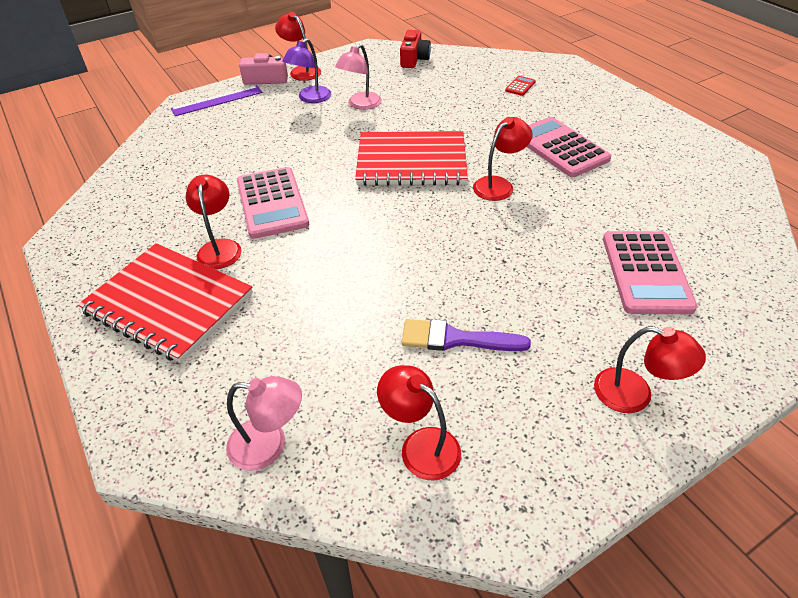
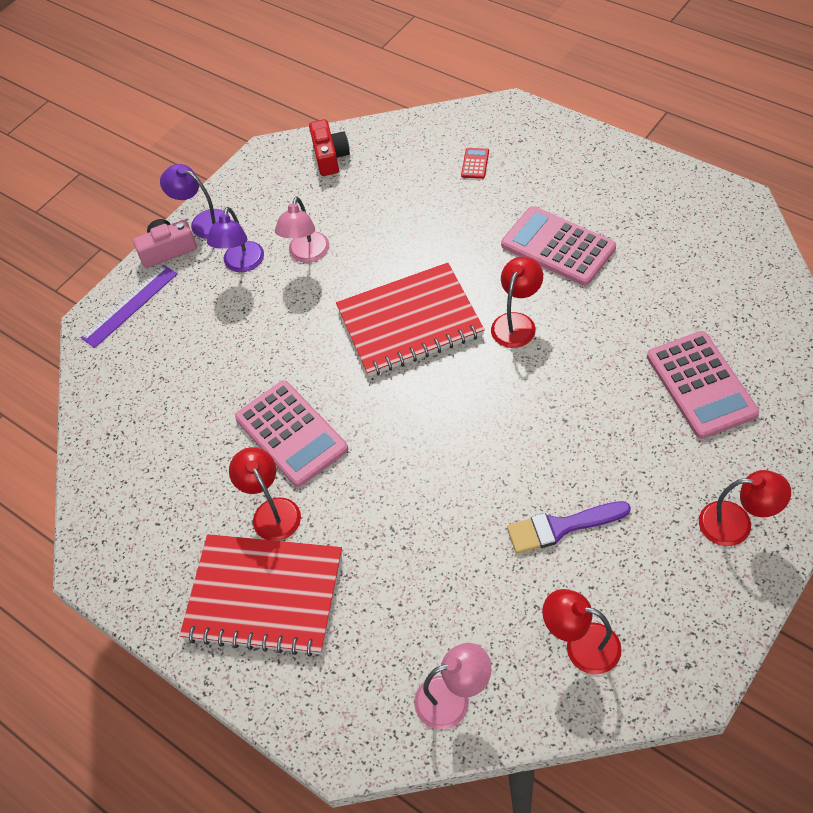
camera: 15 degrees left, 10 degrees up
red lamp [275,12,321,81] -> purple lamp [160,164,230,239]

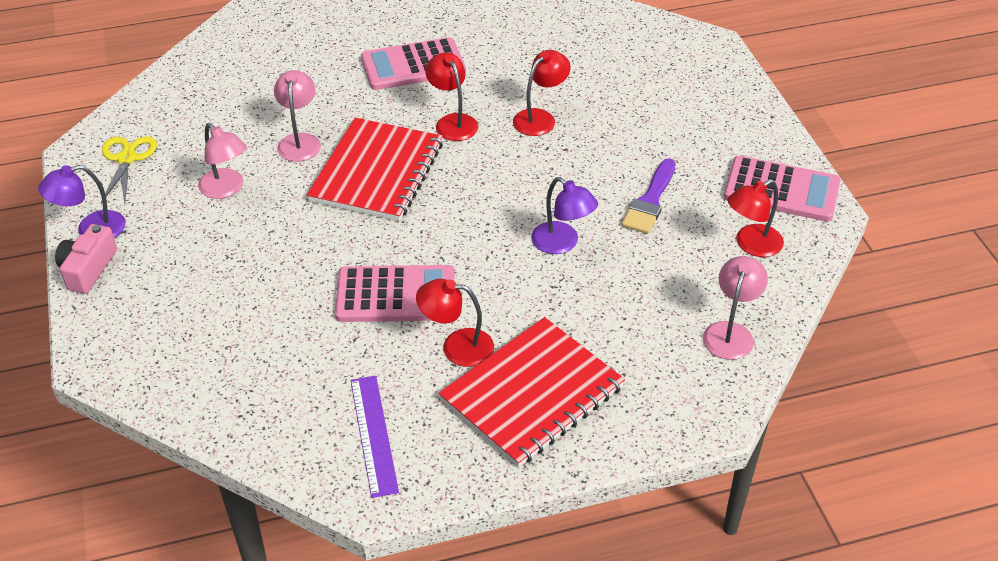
camera: 60 degrees left, 10 degrees down
purple ruler [81,265,177,348] -> purple ruler moved to [350,376,399,498]
purple lamp [207,207,264,272] -> purple lamp moved to [531,177,598,254]
red camera [309,119,350,176] -> none
red calculator [461,148,489,179] -> none
pink calculator [647,331,759,439] -> pink calculator moved to [724,155,841,222]
red lamp [699,470,791,546] -> red lamp moved to [513,50,571,136]
none -> yellow scissors [101,136,157,203]
none -> pink lamp [274,70,321,162]

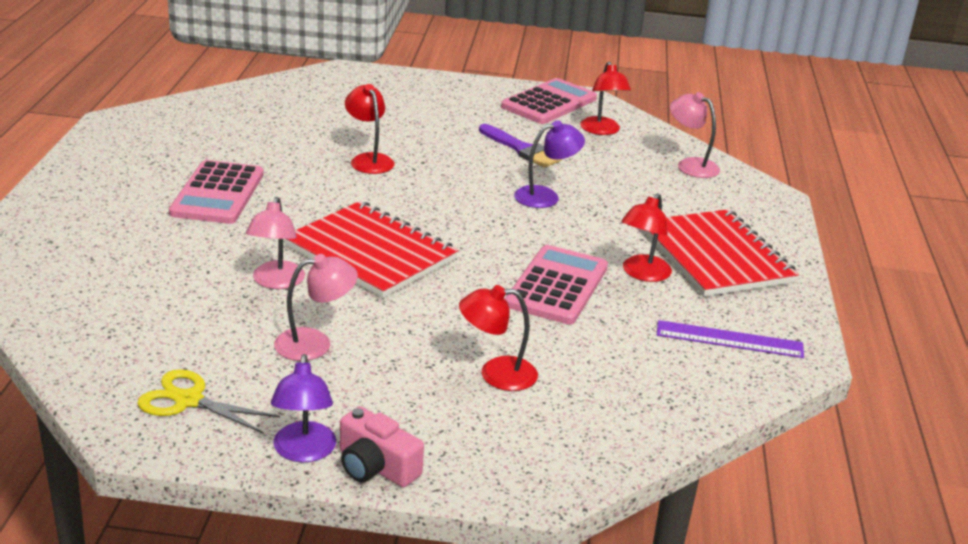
camera: 70 degrees left, 15 degrees down
pink lamp [274,70,321,162] -> pink lamp turned 105 degrees counterclockwise [246,197,305,289]
red lamp [425,53,478,141] -> red lamp moved to [459,285,538,391]

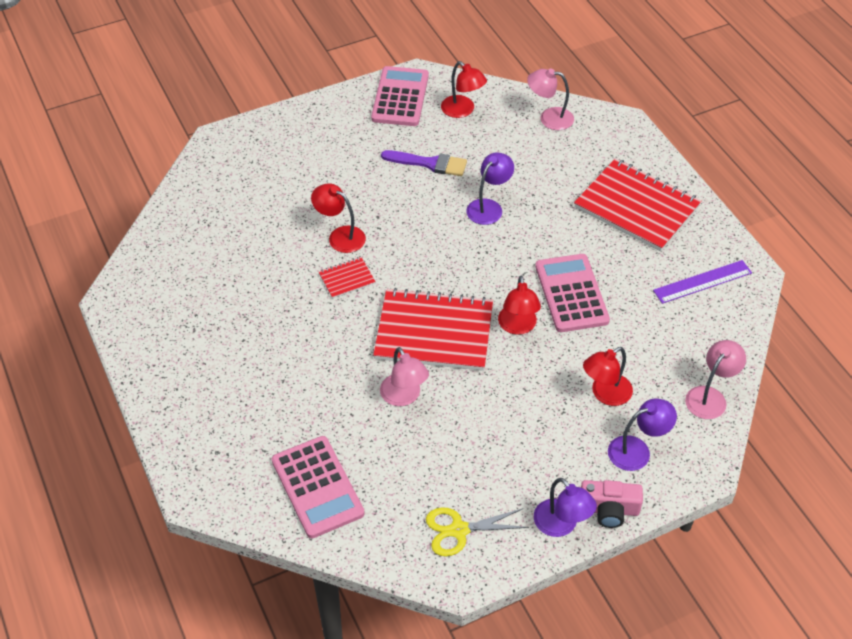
camera: 30 degrees left, 20 degrees up
pink calculator [169,160,264,224] -> pink calculator moved to [272,436,365,538]
pink lamp [274,254,358,361] -> pink lamp moved to [685,340,746,419]
red lamp [621,193,672,282] -> red lamp moved to [498,276,541,335]
none -> red notebook [319,257,376,299]
none -> purple lamp [608,399,677,471]

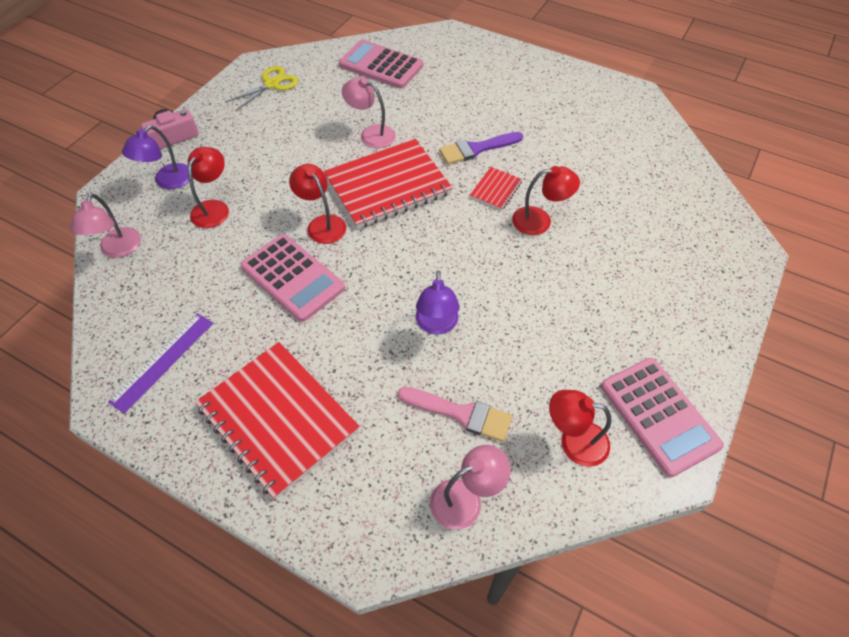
camera: 145 degrees right, 5 degrees up
purple brush [381,150,467,176] -> purple brush moved to [439,132,523,164]
purple lamp [534,478,597,537] -> none
red notebook [574,158,702,251] -> red notebook turned 45 degrees clockwise [195,342,360,499]
none -> pink brush [398,387,512,442]

